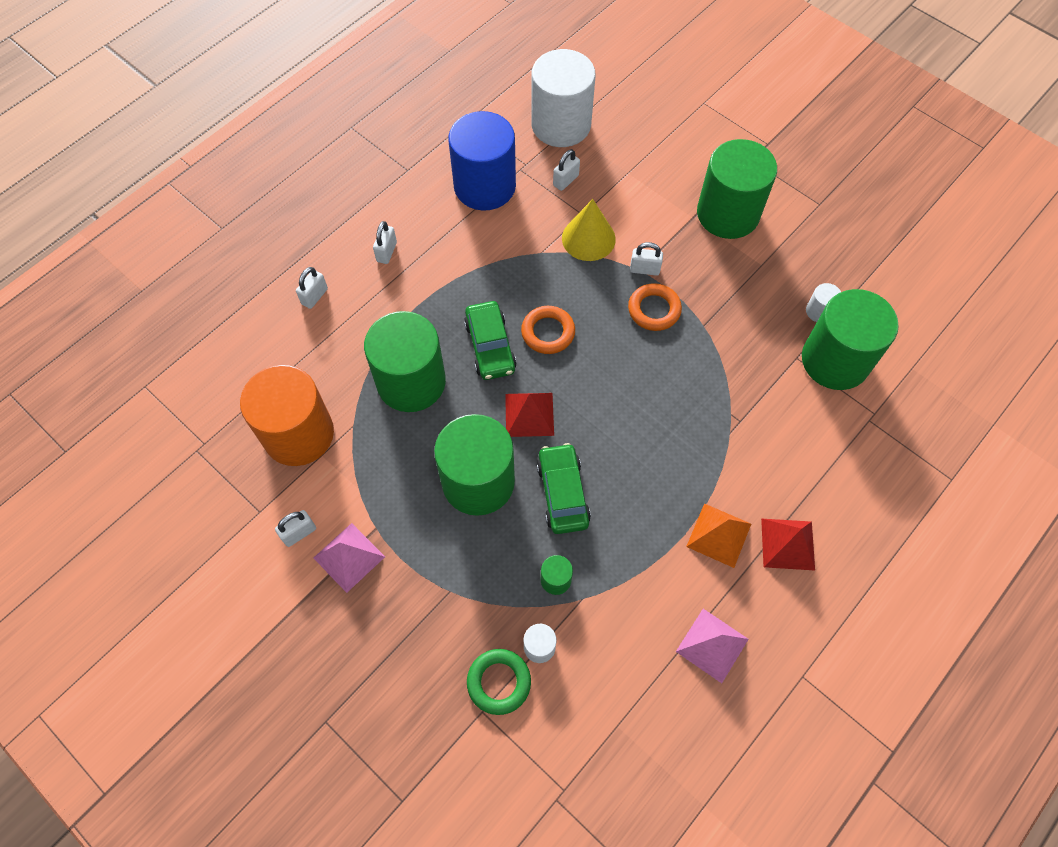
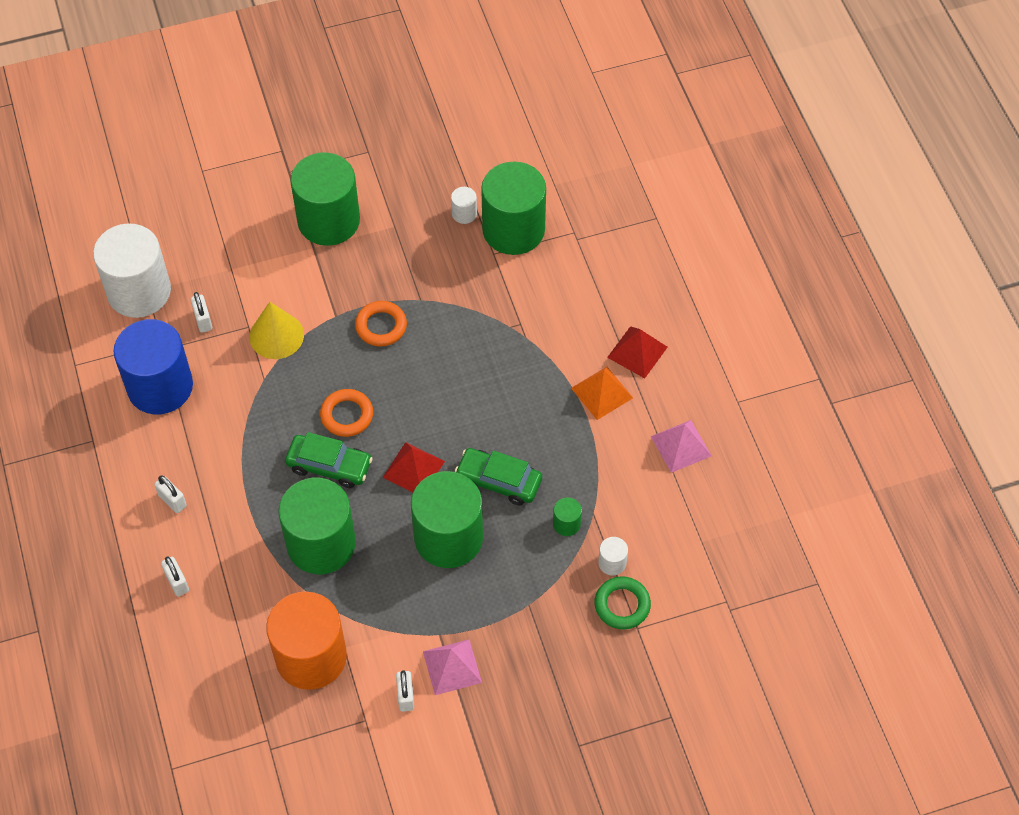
camera: 60 degrees left, 5 degrees down
white padlock [630,242,663,276] -> none

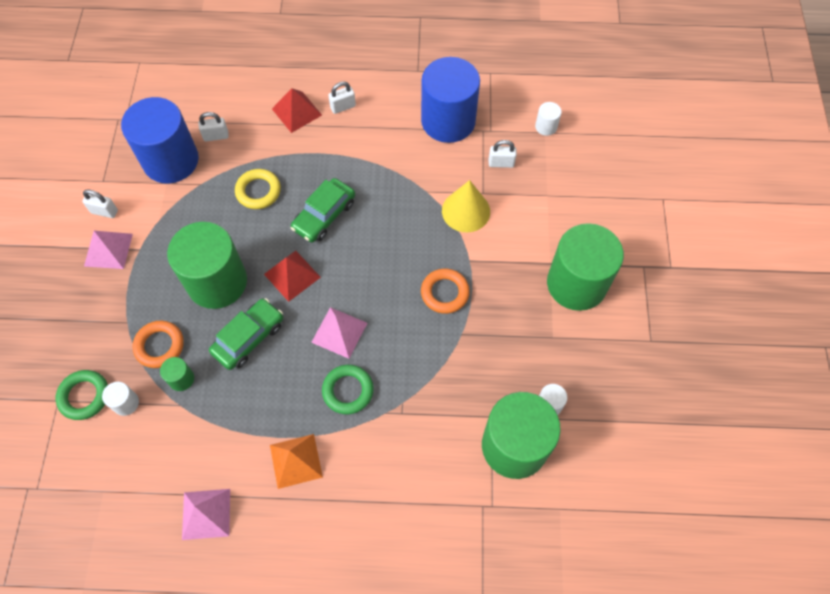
camera: 110 degrees right, 5 degrees up
white cylinder [93,223,171,318] -> white cylinder [535,102,562,136], size x0.41
white padlock [161,556,189,597] -> white padlock moved to [198,112,229,141]
orange cylinder [266,592,347,690] -> blue cylinder [121,97,199,184]
green cylinder [278,478,356,574] -> yellow ring [235,169,281,209]
orange ring [320,389,373,437] -> orange ring moved to [132,321,184,368]
red pyramid [607,326,668,378] -> red pyramid moved to [272,88,322,133]
none -> pink pyramid [311,307,367,359]
none -> green ring [322,365,374,414]

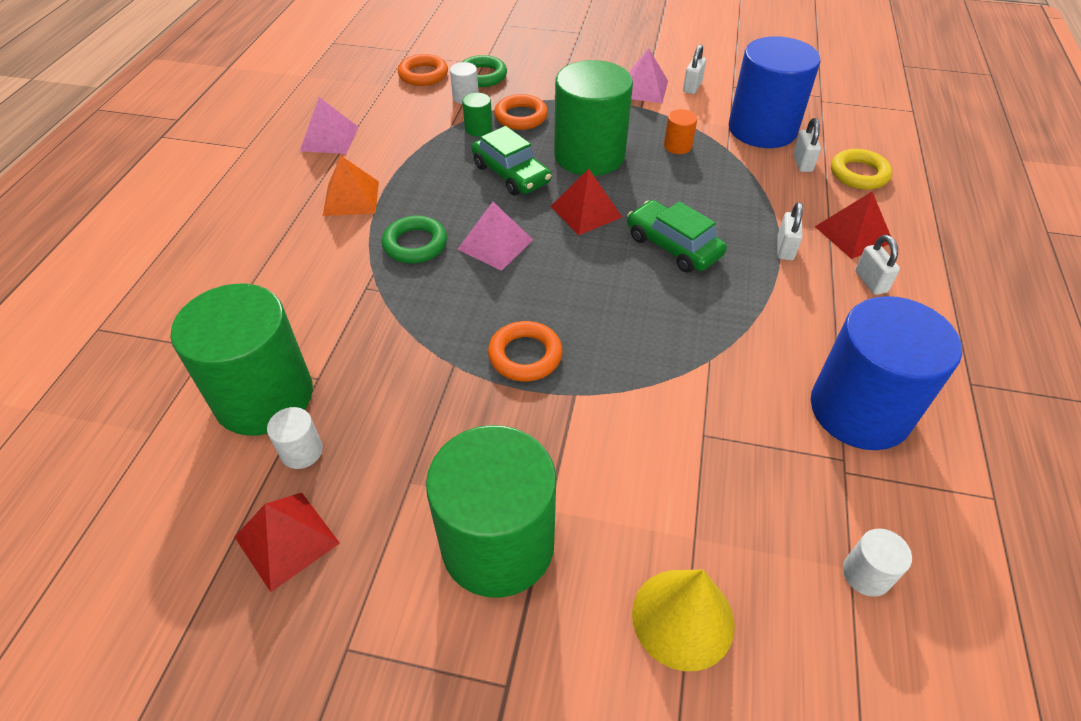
camera: 100 degrees right, 15 degrees down
yellow ring [235,169,281,209] -> yellow ring moved to [831,149,892,190]
yellow cone [442,180,490,232] -> yellow cone moved to [632,570,735,671]
white padlock [489,140,517,168] -> white padlock moved to [777,202,803,260]
none -> red pyramid [235,493,340,592]
none -> orange ring [398,54,448,86]
none -> orange cylinder [664,109,697,154]

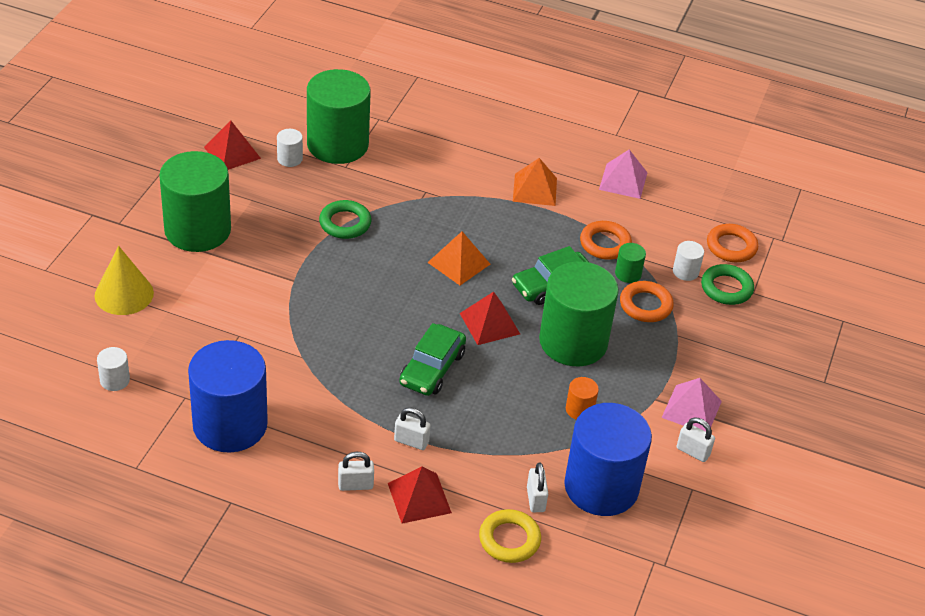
camera: 95 degrees right, 5 degrees down
green ring [382,216,447,263] -> green ring moved to [319,200,371,239]
pink pyramid [457,202,533,271] -> orange pyramid [427,232,490,285]
orange ring [488,321,563,381] -> orange ring moved to [580,221,632,260]
green car [627,200,727,273] -> green car turned 150 degrees clockwise [399,323,466,396]
white padlock [793,118,821,172] -> white padlock turned 75 degrees clockwise [527,463,548,512]

